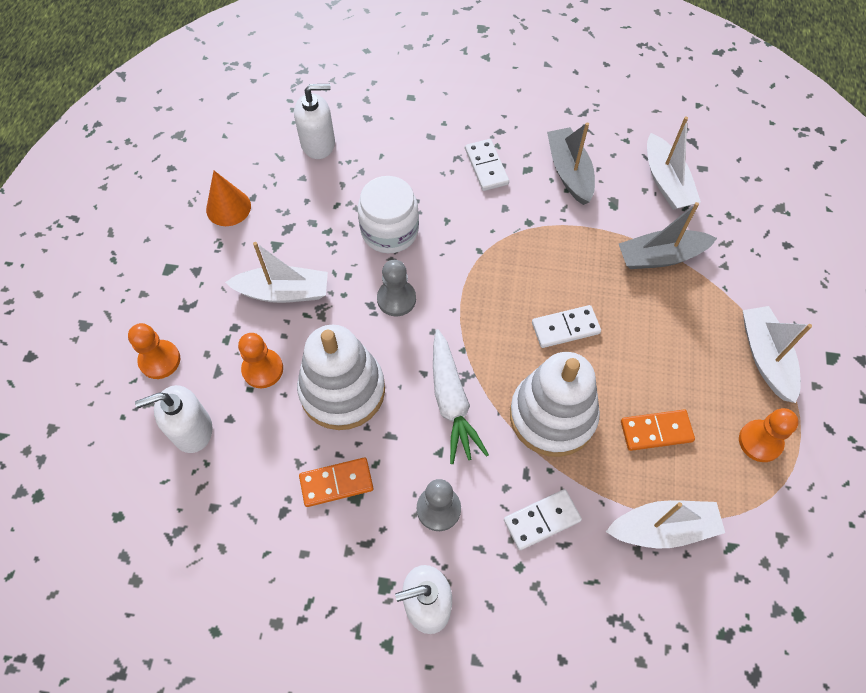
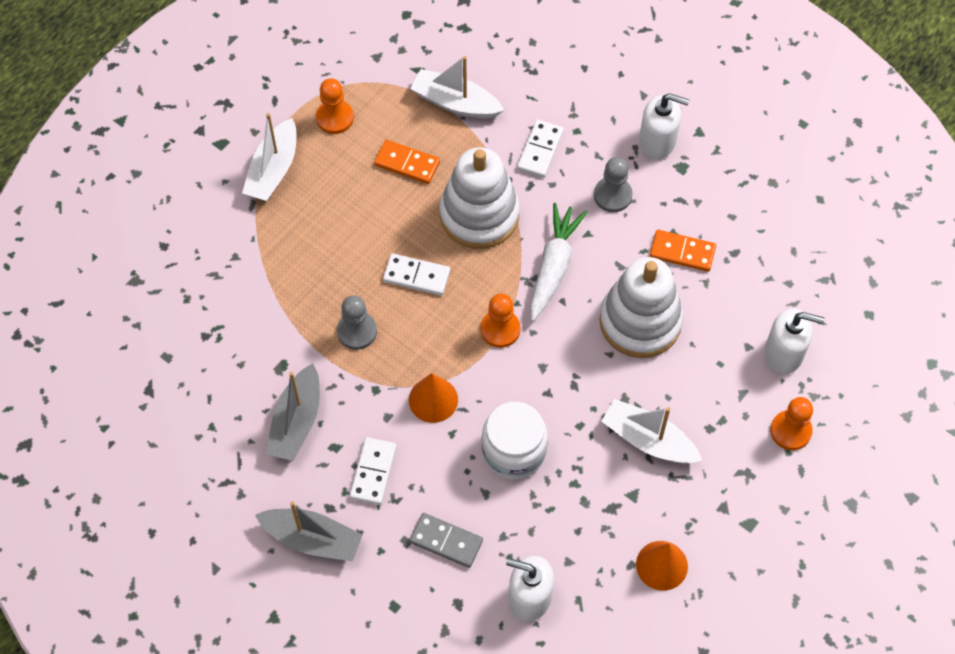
camera: 150 degrees left, 0 degrees up
orange pawn [238,333,283,388] -> orange pawn moved to [481,293,520,348]
grey pawn [377,260,416,317] -> grey pawn moved to [337,295,377,350]
white domino [504,489,582,550] -> white domino turned 75 degrees counterclockwise [517,120,564,178]
grey boat [619,202,717,269] -> grey boat moved to [255,501,363,562]
white boat [647,116,701,210] -> none
none -> orange cone [409,373,458,423]
none -> grey domino [409,513,483,568]

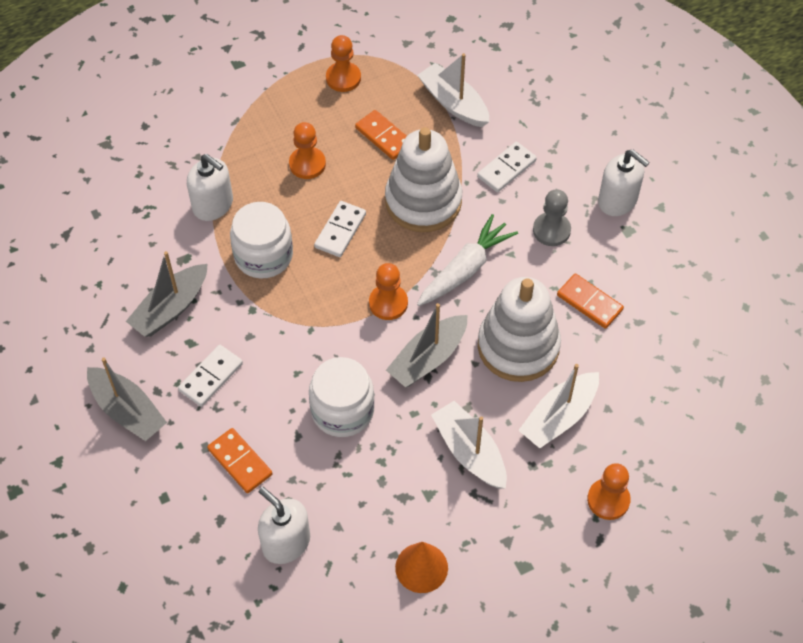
camera: 25 degrees right, 5 degrees down
white boat [242,113,297,201] -> white boat moved to [518,364,599,448]
grey pawn [337,295,377,350] -> white jar [230,202,293,279]
white domino [383,253,450,296] -> white domino turned 75 degrees clockwise [314,201,366,257]
orange cone [409,373,458,423] -> none
grey domino [409,513,483,568] -> orange domino [207,428,272,493]
white soap dispenser [765,308,825,374] -> white soap dispenser moved to [187,154,233,221]
none -> orange pawn [289,122,326,179]
none -> grey boat [386,303,467,388]

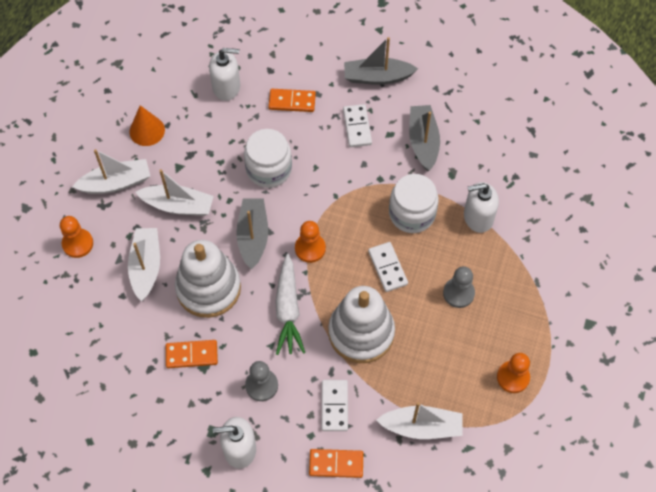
camera: 135 degrees right, 5 degrees up
orange pawn [289,122,326,179] -> grey pawn [443,266,475,308]
orange domino [355,110,407,160] -> orange domino moved to [309,449,363,478]
none -> white boat [72,149,150,194]

